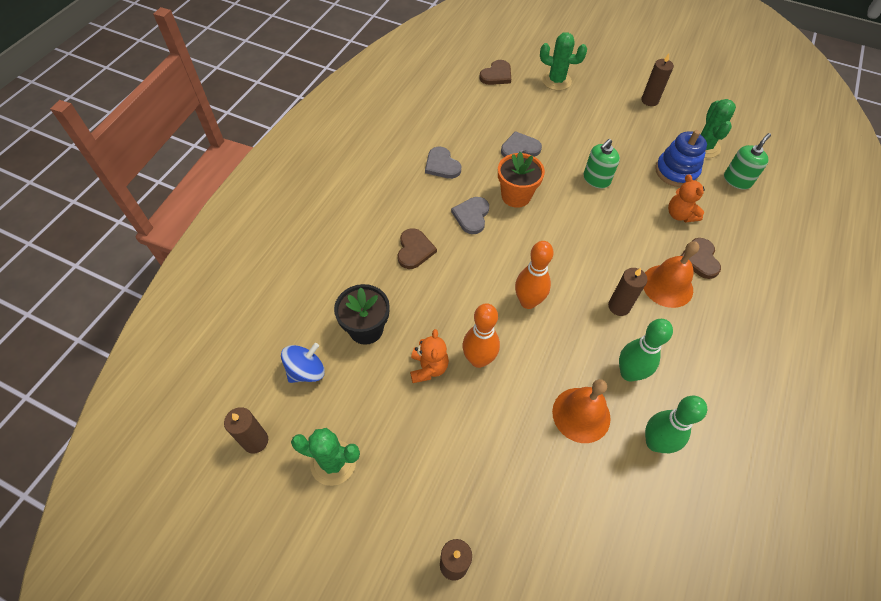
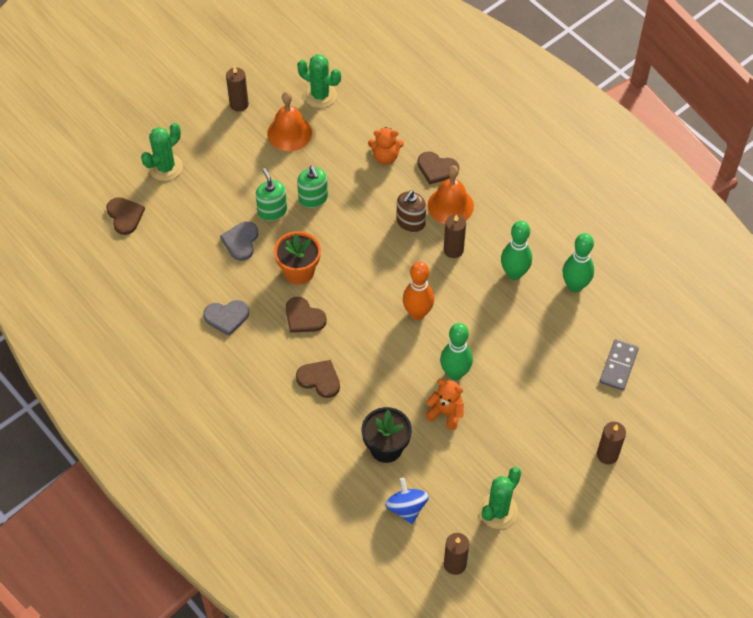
camera: 65 degrees left, 0 degrees up
grey heart [451,197,489,234] -> brown heart [286,297,327,333]
orange bowling pin [462,304,500,368] -> green bowling pin [440,323,473,380]
orange bell [552,379,611,443] -> orange bell moved to [267,92,312,151]
blue stacking toy [655,130,707,187] -> none
green soap dispenser [724,133,771,190] -> green soap dispenser moved to [256,168,287,221]
none -> brown soap dispenser [396,190,426,233]
none -> grey domino [599,339,639,391]

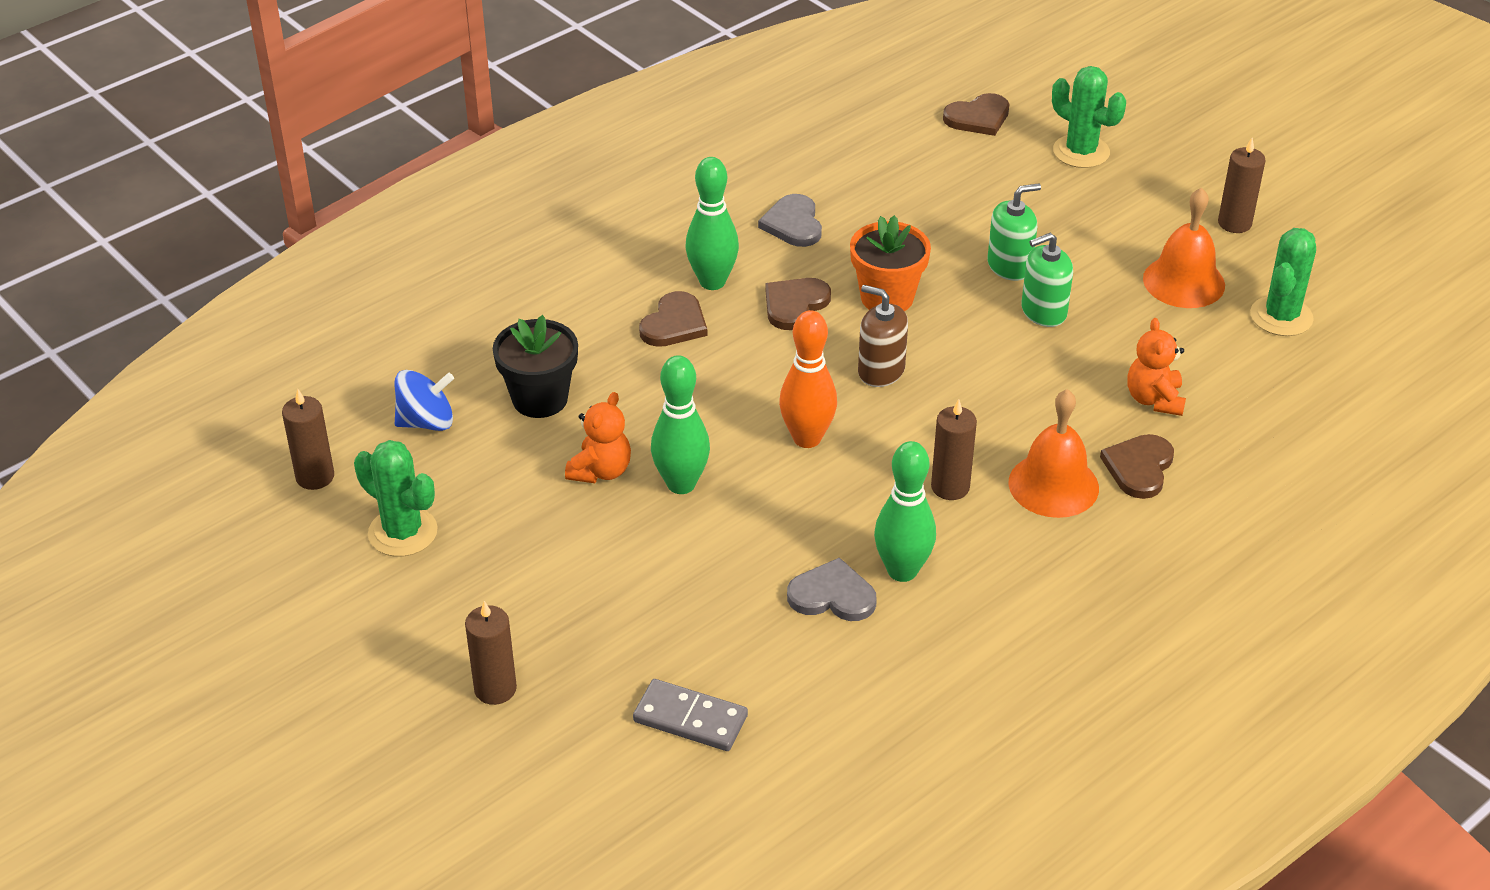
camera: 90 degrees right, 15 degrees down
grey heart [220,221,258,261] -> grey heart moved to [787,557,877,621]
brown soap dispenser [396,190,426,233] -> brown soap dispenser moved to [858,285,908,387]
green bowling pin [562,233,594,292] -> green bowling pin moved to [686,157,739,290]

